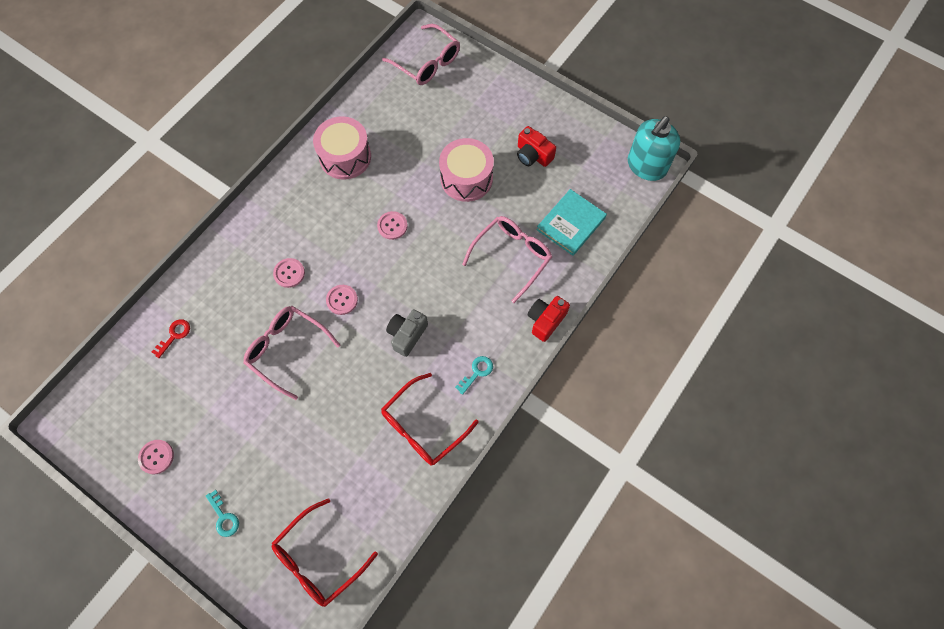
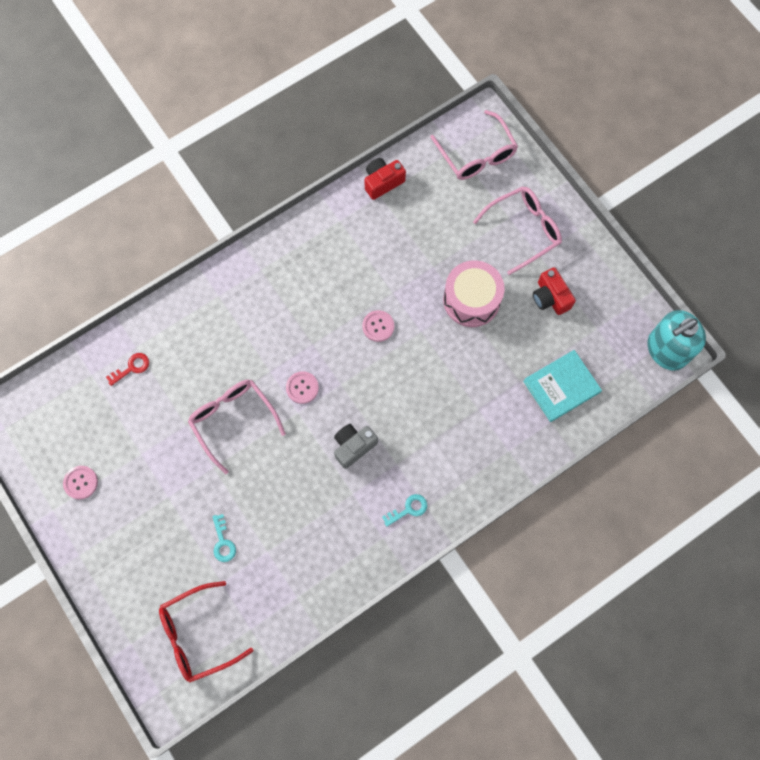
camera: 20 degrees right, 5 degrees up
turquoise key [206,490,239,537] -> turquoise key moved to [212,514,236,562]
pink button [273,258,305,288] -> none
pink drum [313,116,371,180] -> none
red glasses [381,373,479,466] -> none
pink glasses [462,216,552,303] -> pink glasses moved to [473,186,562,275]
red camera [528,296,570,342] -> red camera moved to [364,158,406,200]

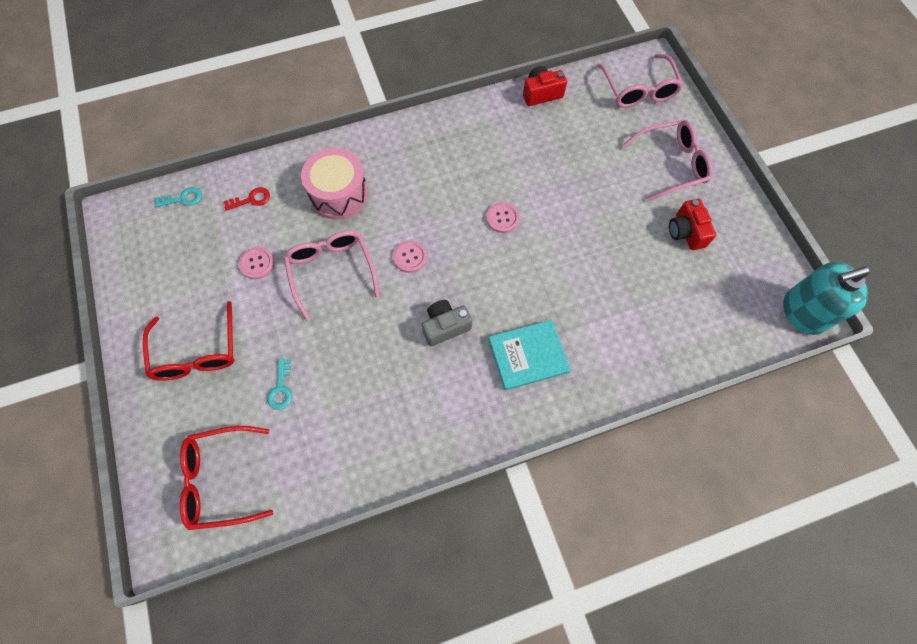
camera: 15 degrees right, 5 degrees down
pink button [63,466,98,499] -> pink button moved to [239,247,275,279]
turquoise key [382,494,427,527] -> turquoise key moved to [155,187,202,207]
pink drum [443,260,505,327] -> pink drum moved to [301,148,368,220]
turquoise book [523,350,602,422] -> turquoise book moved to [489,320,571,390]
none -> red glasses [143,301,234,380]

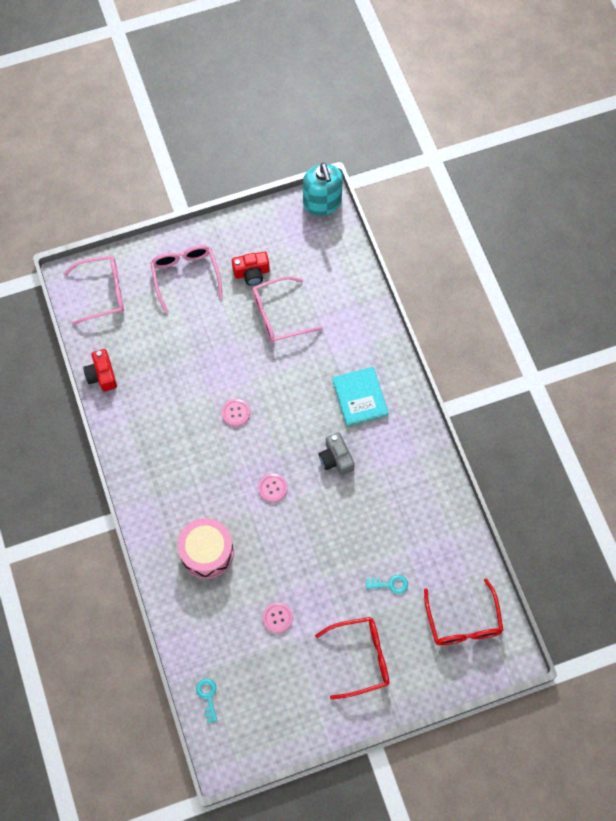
camera: 90 degrees left, 0 degrees up
red key [224,187,270,211] -> none
pink glasses [284,230,380,321] -> pink glasses moved to [252,276,322,343]

